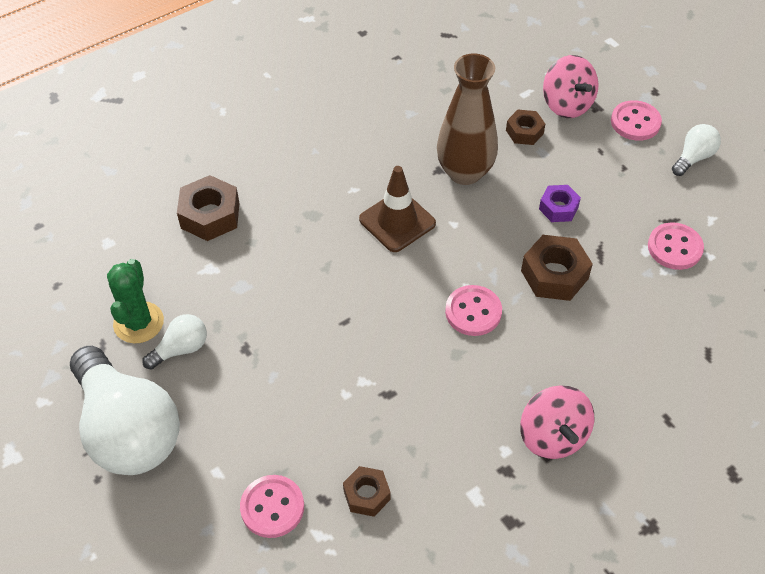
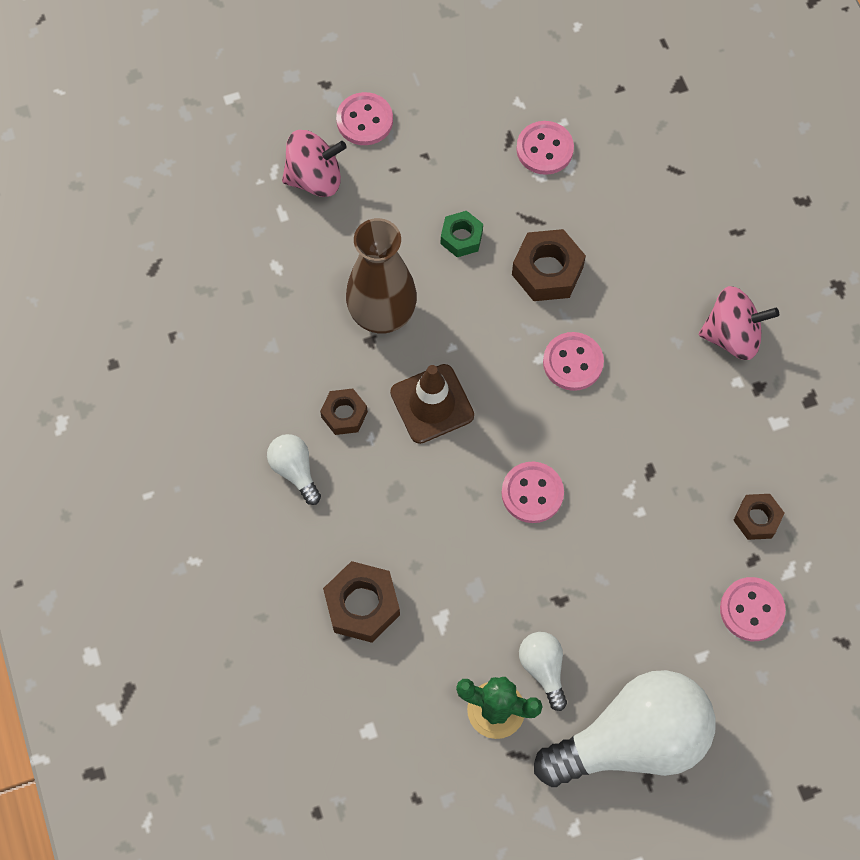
camera: 75 degrees left, 15 degrees up
brown nut [506,110,545,145] -> brown nut moved to [320,388,368,435]
purple nut [539,185,581,222] -> green nut [441,211,483,257]
white light bulb [672,124,721,176] -> white light bulb moved to [267,434,321,505]
none -> pink button [501,461,564,523]

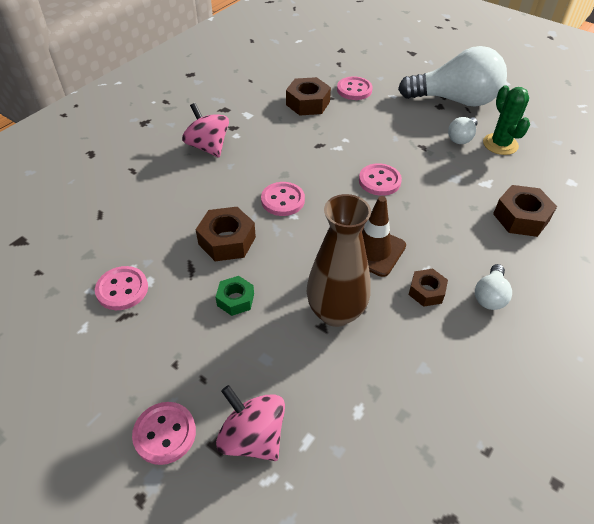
camera: 125 degrees left, 20 degrees down
white light bulb [534,670,716,787] -> white light bulb turned 150 degrees clockwise [398,46,507,107]
brown nut [733,494,784,540] -> brown nut [286,77,331,116], size x1.61

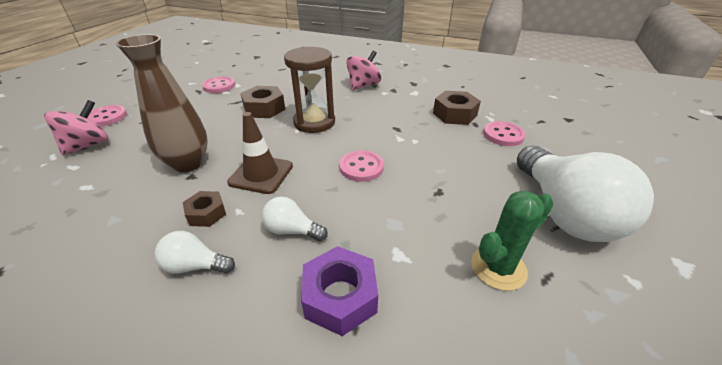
camera: 75 degrees right, 10 degrees down
green nut [216,276,254,316] -> none
pink button [261,182,305,216] -> brown hourglass [284,47,335,133]
white light bulb [448,117,478,144] -> white light bulb moved to [262,197,328,241]
brown nut [493,185,557,237] -> purple nut [301,246,378,336]

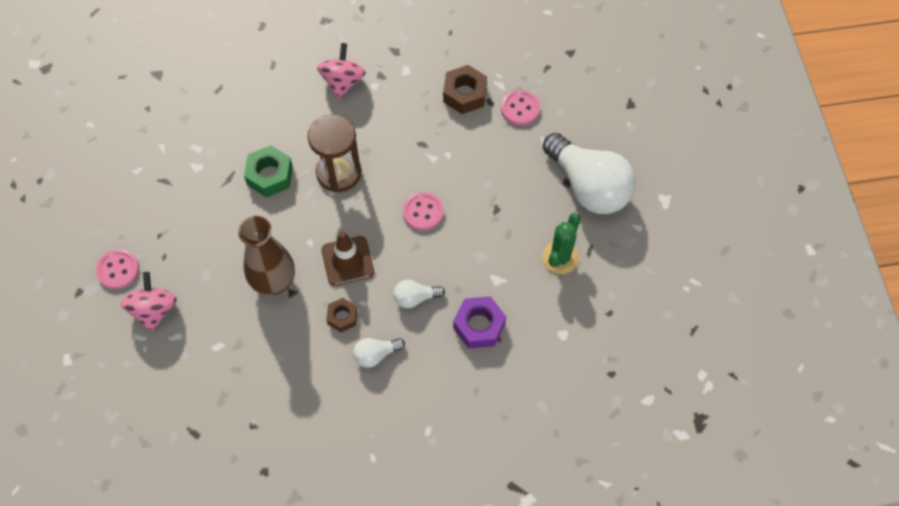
camera: 30 degrees left, 25 degrees up
pink button [202,76,235,93] -> none
brown nut [240,86,285,118] -> green nut [244,145,293,197]

